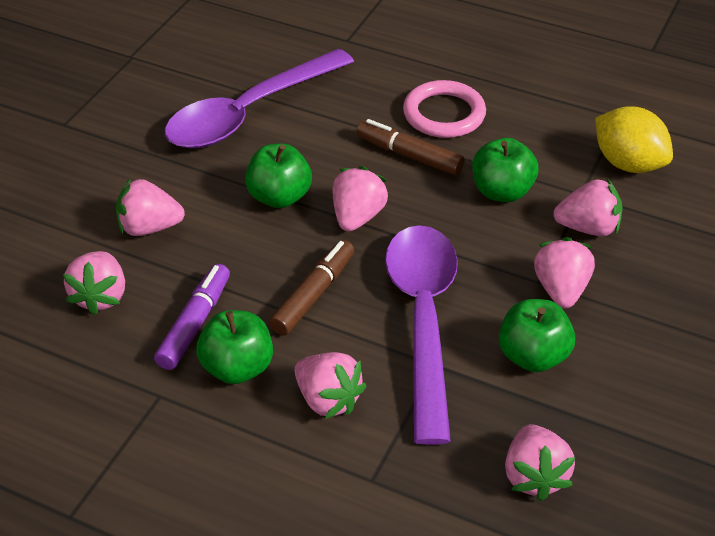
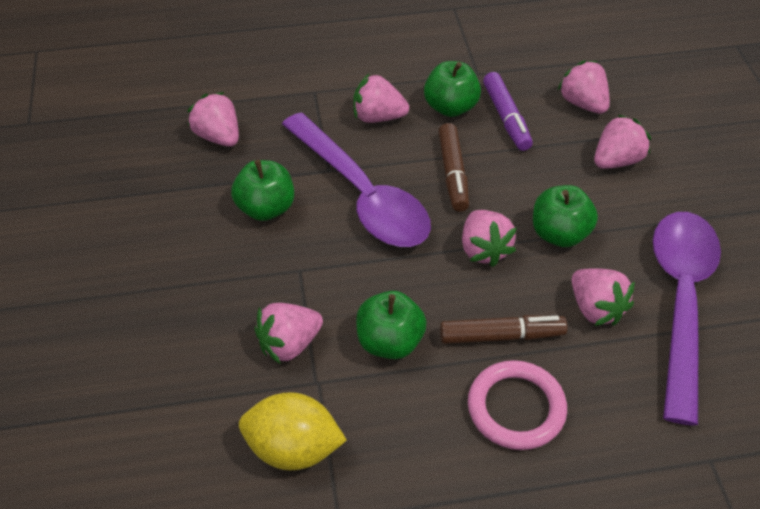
camera: 145 degrees right, 5 degrees up
pink strawberry [534,237,595,308] -> pink strawberry moved to [572,268,635,326]

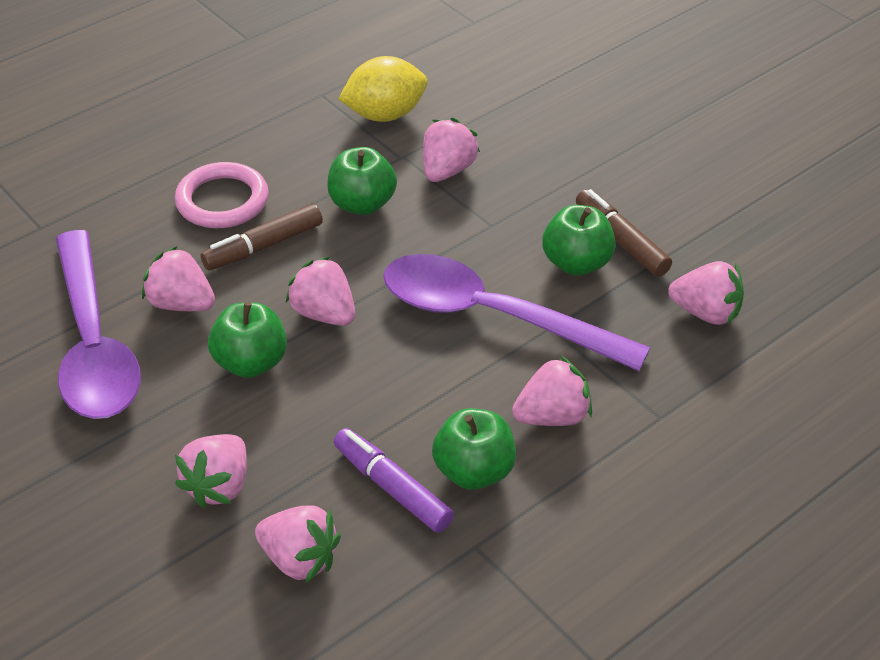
camera: 150 degrees right, 5 degrees down
brown marker [438,123,469,212] -> brown marker moved to [576,189,672,277]

